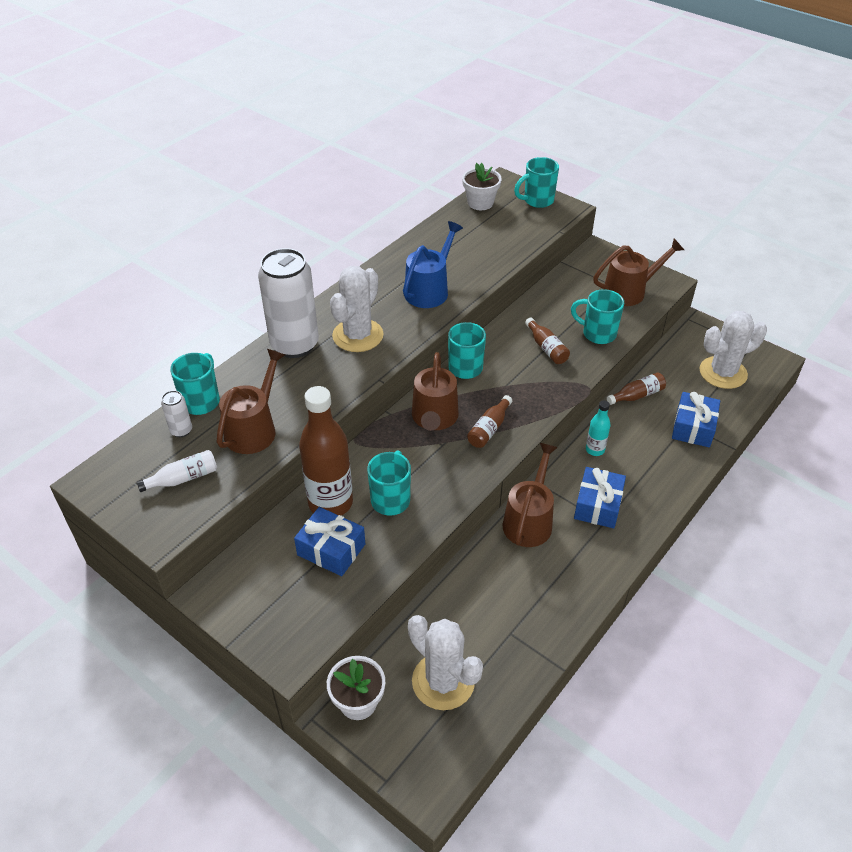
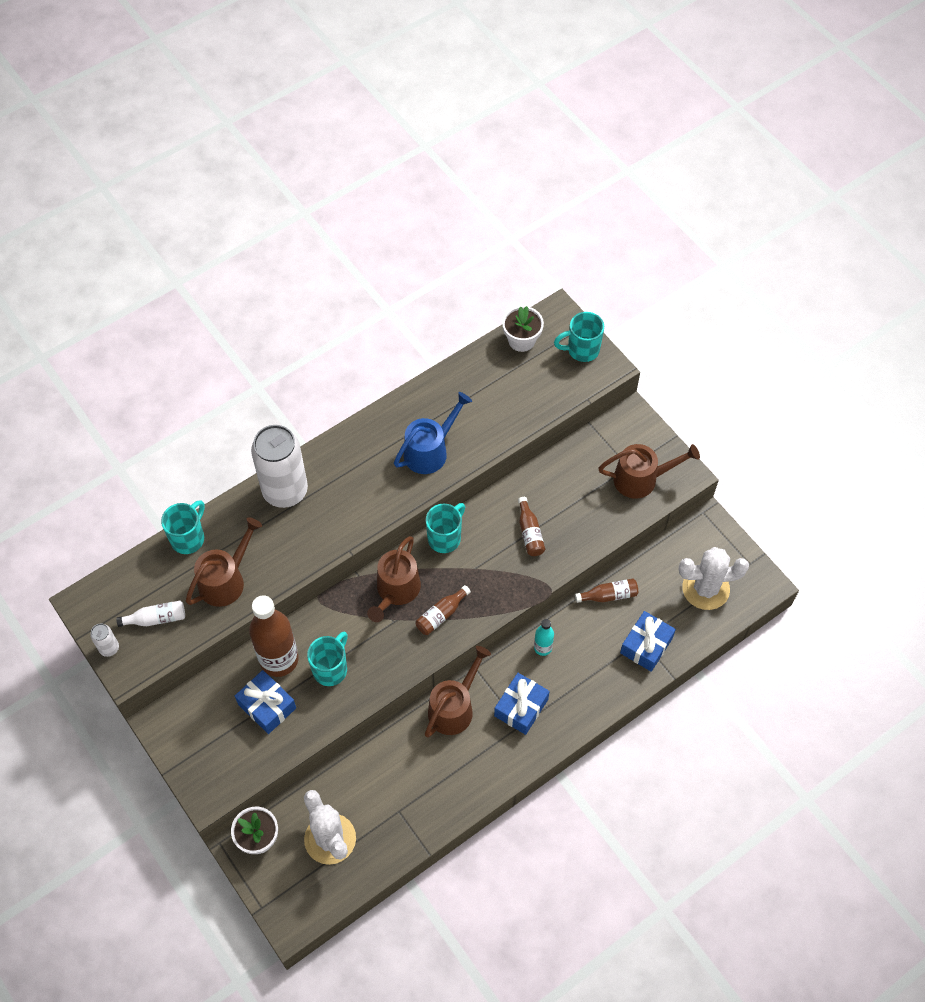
camera: 15 degrees right, 15 degrees up
white can [161,390,192,437] -> white can moved to [90,623,119,657]
white cactus [330,266,384,352] -> none
turquoise mug [571,289,624,344] -> none

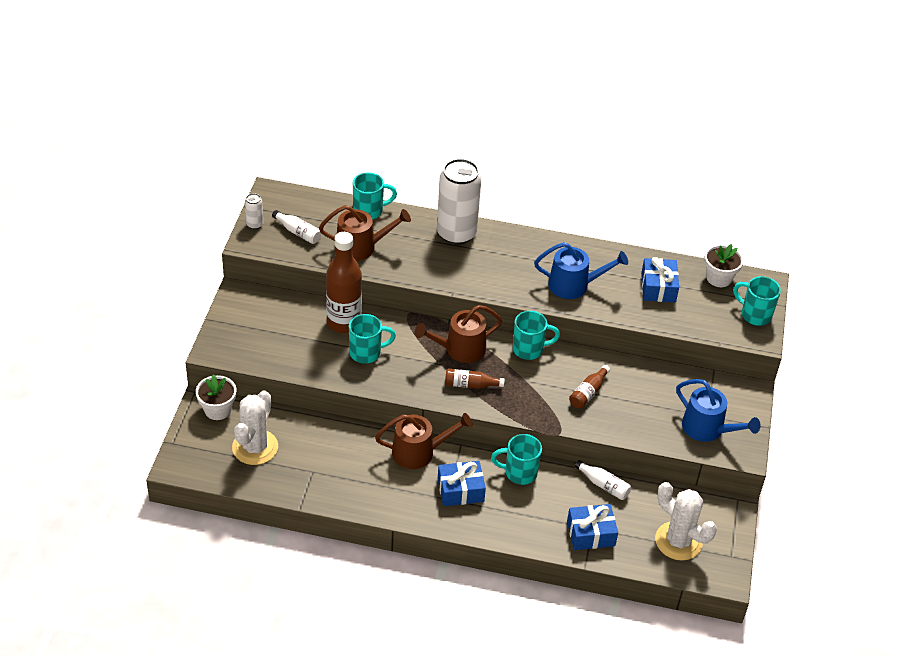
camera: 45 degrees right, 15 degrees down
blue gift [235,670,296,734] -> blue gift moved to [641,257,679,302]
turquoise bottle [534,619,554,656] -> turquoise mug [491,434,542,485]
brown bottle [575,579,638,603] -> white bottle [575,460,631,500]
brown watering can [598,444,700,499] -> blue watering can [676,379,761,442]

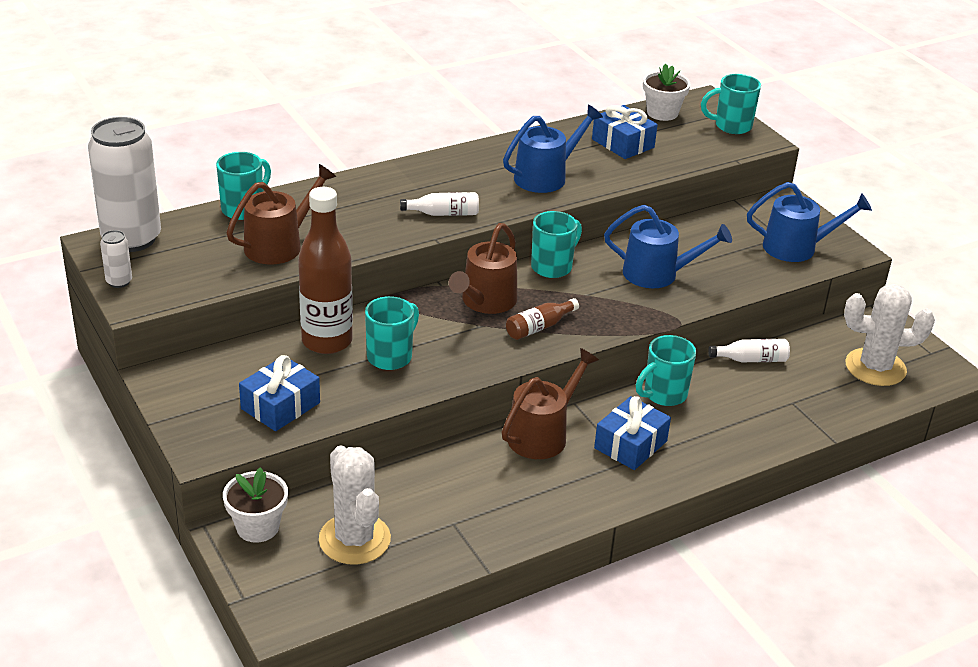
camera: 40 degrees left, 10 degrees down
white bottle [272,210,321,244] -> white bottle moved to [400,192,479,216]
white can [437,159,481,245] -> white can moved to [88,117,161,252]
blue gift [567,504,618,550] -> blue gift moved to [239,355,320,431]
brown bottle [569,365,610,409] -> blue watering can [604,205,732,288]

